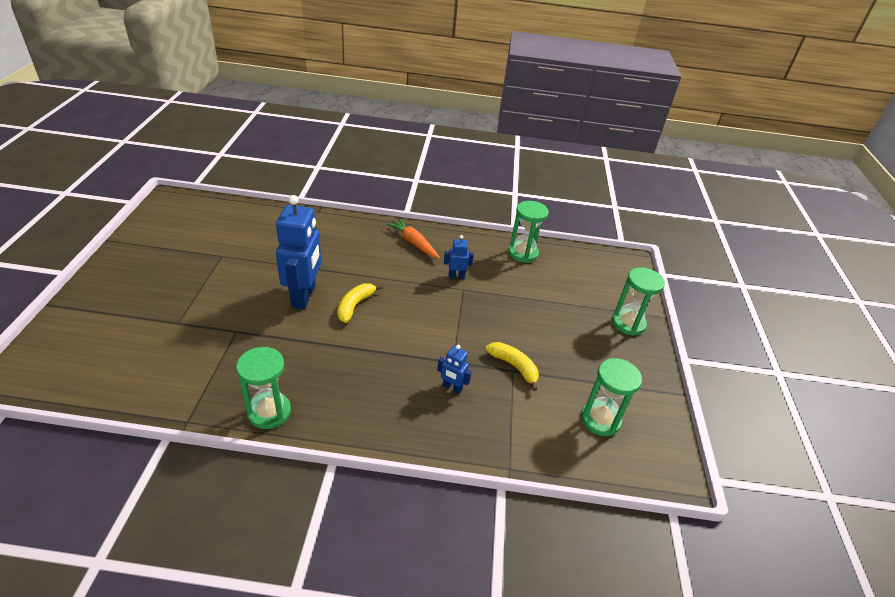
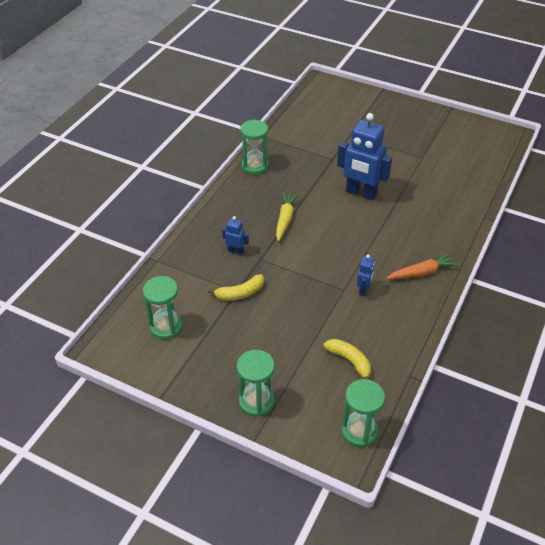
camera: 115 degrees right, 5 degrees up
yellow banana [337,284,383,323] -> yellow banana moved to [324,339,371,380]
blue robot [437,345,471,394] -> blue robot turned 60 degrees clockwise [222,216,249,255]
green hourglass [509,201,549,263] -> green hourglass moved to [341,379,385,447]
none -> yellow carrot [276,192,298,241]

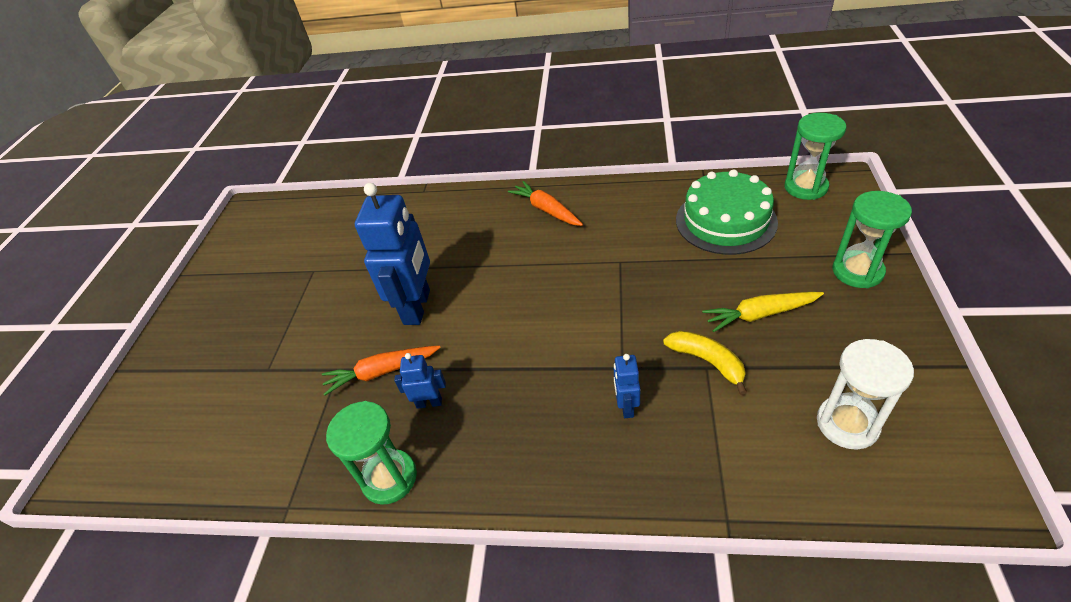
camera: 105 degrees left, 0 degrees up
green hourglass [143,276,183,339] -> white hourglass [817,339,914,450]
yellow carrot [276,192,298,241] -> yellow carrot moved to [702,292,824,332]
yellow banana [324,339,371,380] -> green cake [676,169,778,255]
blue robot [357,255,374,296] -> blue robot moved to [394,353,446,409]
none -> orange carrot [322,346,441,395]

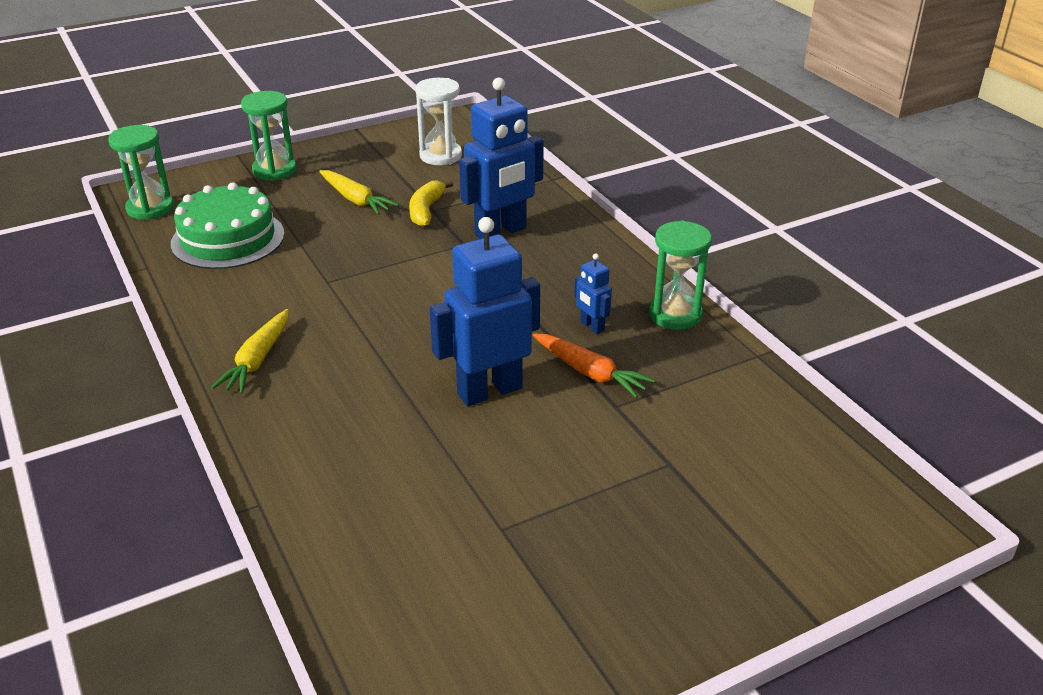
camera: 130 degrees left, 10 degrees down
orange carrot [508,181,583,226] -> yellow carrot [211,309,288,394]
blue robot [614,354,640,418] -> blue robot [459,77,544,239], size x2.16

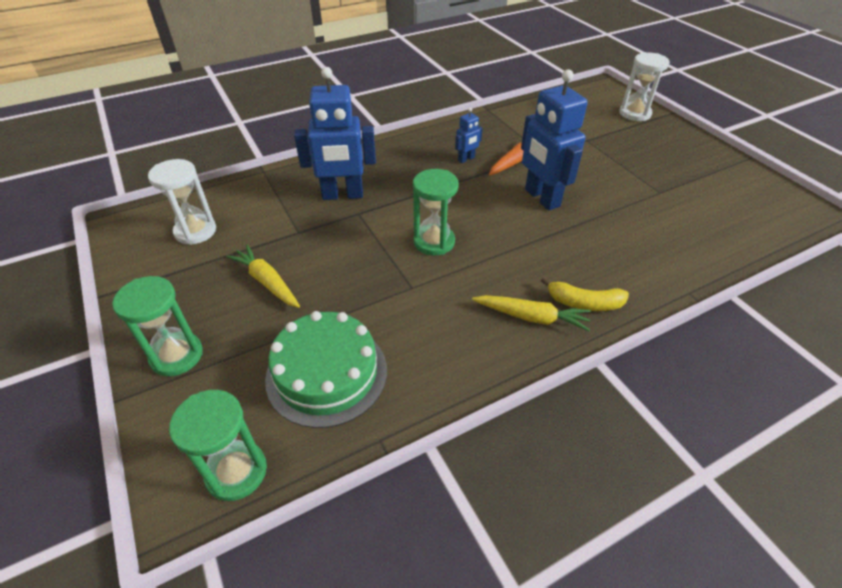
camera: 90 degrees left, 10 degrees up
yellow carrot [319,170,399,215] -> yellow carrot turned 90 degrees counterclockwise [226,245,300,308]
yellow banana [409,180,454,227] -> yellow banana moved to [541,277,629,311]
blue robot [459,77,544,239] -> blue robot turned 120 degrees clockwise [294,67,376,200]
green hourglass [649,220,712,330] -> green hourglass moved to [413,169,459,256]
none -> white hourglass [619,53,670,121]

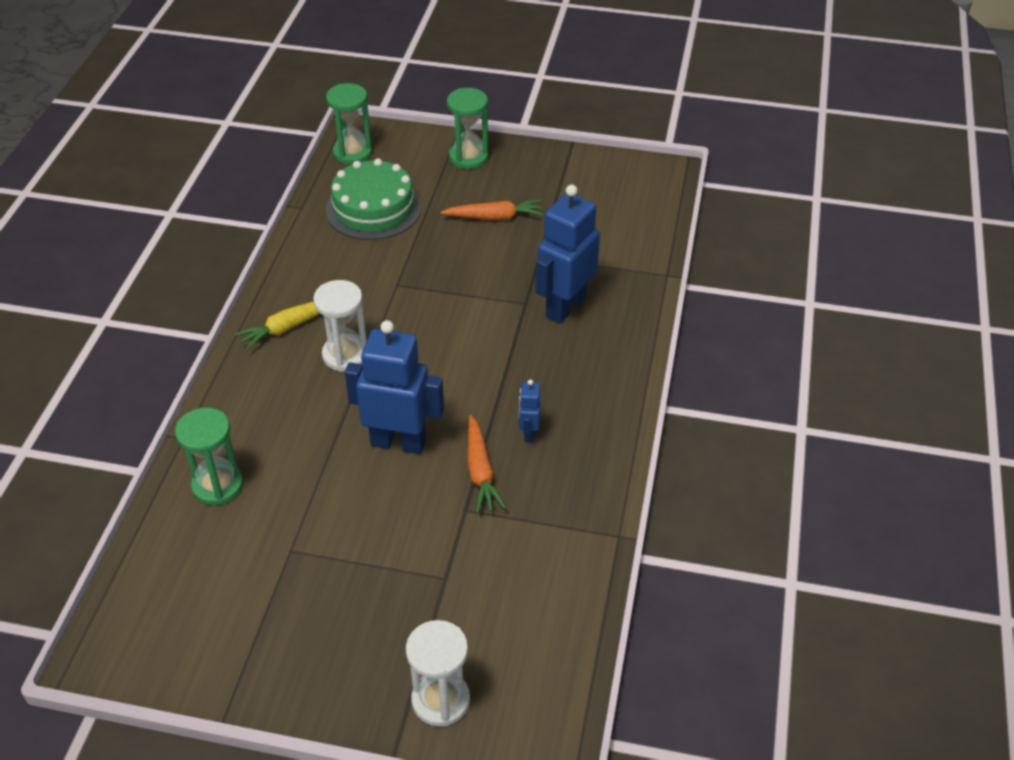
camera: 130 degrees right, 0 degrees up
white hourglass [148,159,216,245] -> white hourglass moved to [313,280,367,372]
yellow carrot [226,245,300,308] -> orange carrot [441,200,544,220]
green hourglass [413,169,459,256] -> green hourglass moved to [175,407,243,505]
yellow banana [541,277,629,311] -> none

